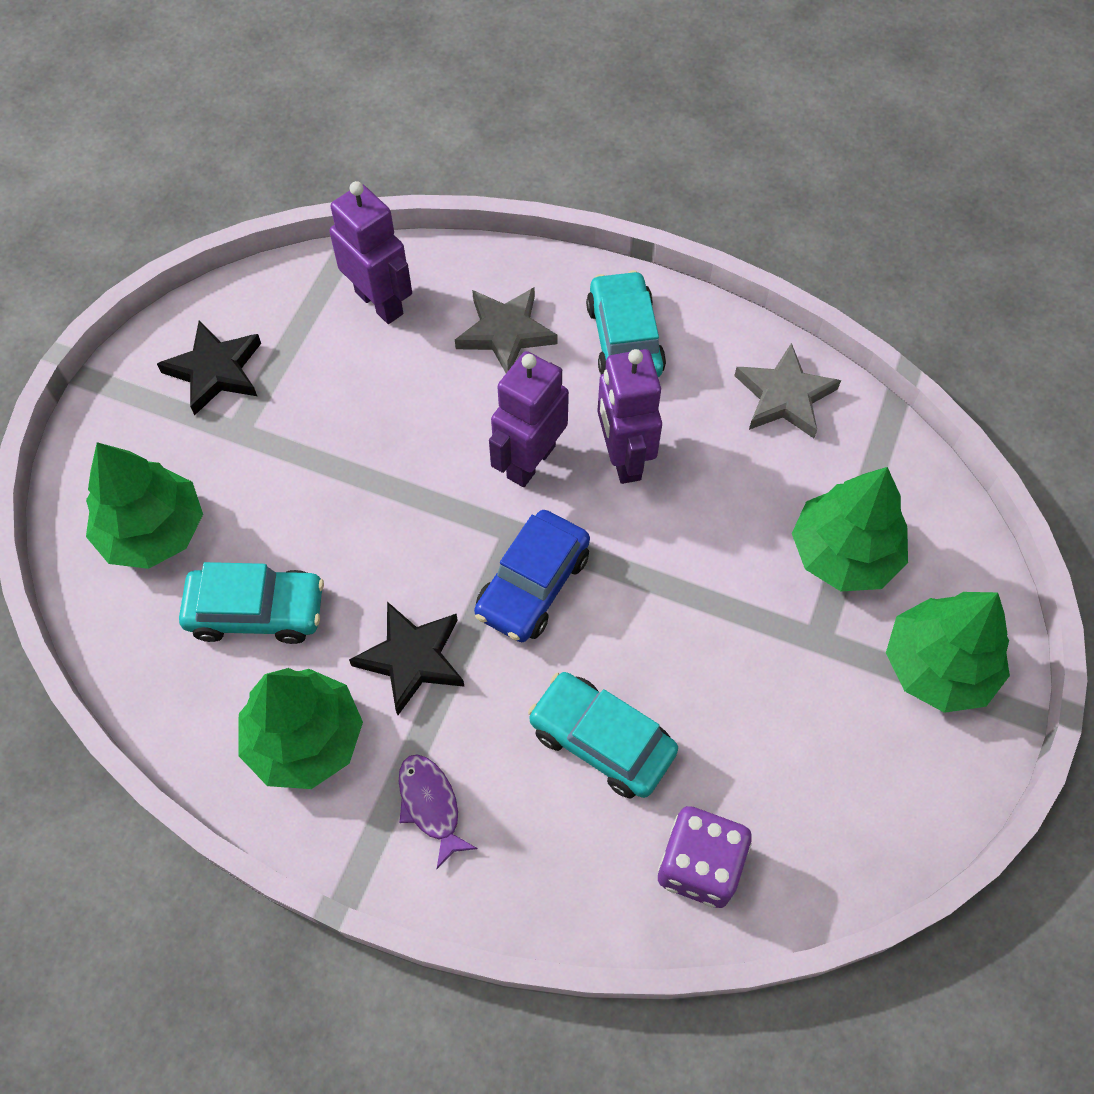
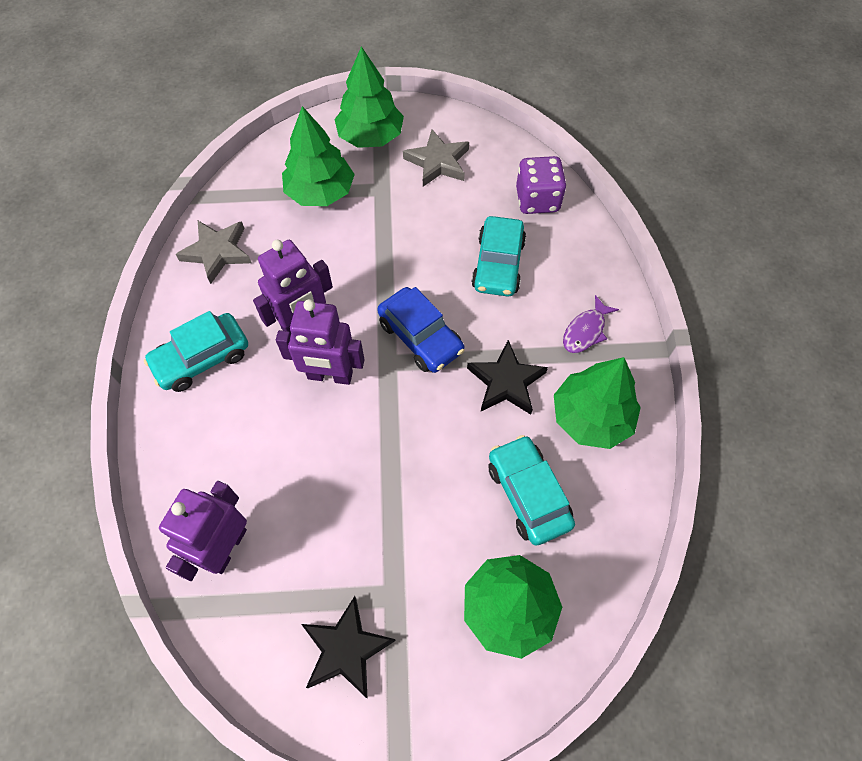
camera: 115 degrees left, 0 degrees up
grey star [455,287,557,373] -> grey star moved to [403,130,469,187]
blue car [474,510,590,642] -> blue car turned 45 degrees clockwise [377,287,464,373]

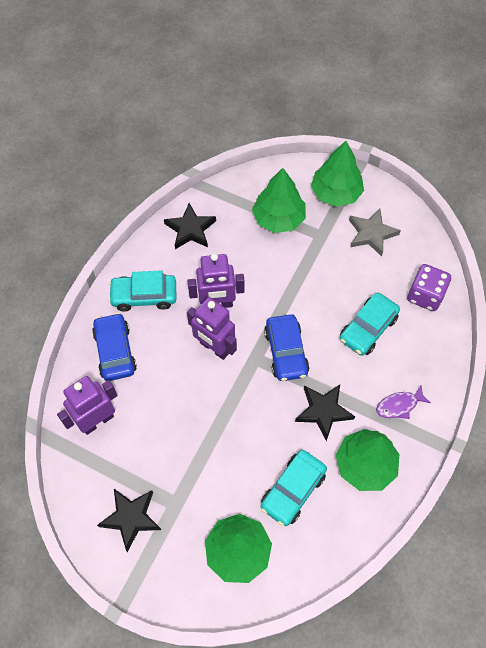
camera: 30 degrees right, 0 degrees up
grey star [176,221,251,284] -> black star [164,203,216,249]
turquoise car [488,435,575,545] -> turquoise car turned 150 degrees counterclockwise [261,450,327,526]
none -> blue car [92,313,137,381]

